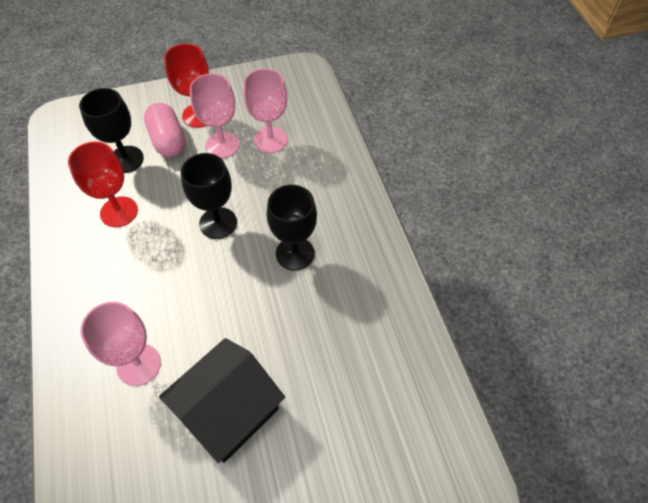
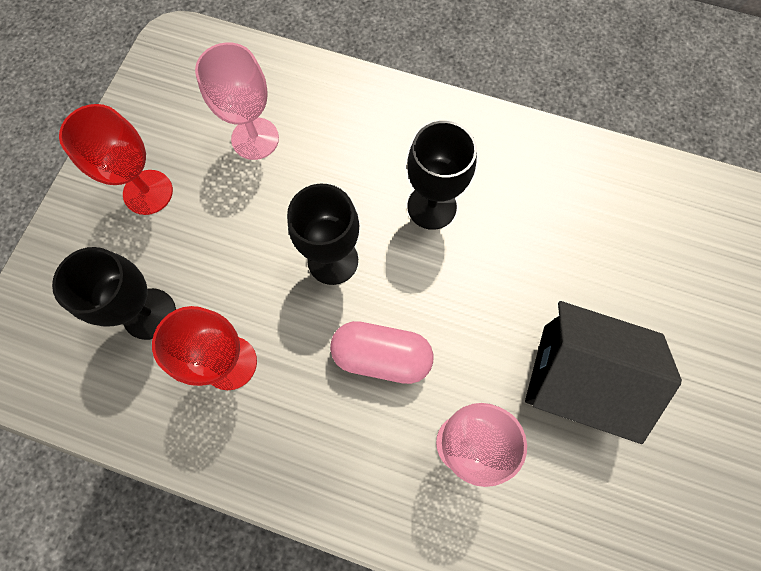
camera: 55 degrees left, 15 degrees up
pink capsule [144,103,186,157] -> pink capsule moved to [330,321,434,384]
black house [159,338,285,463] -> black house turned 60 degrees counterclockwise [525,301,682,444]
pink goblet [190,73,240,158] -> none

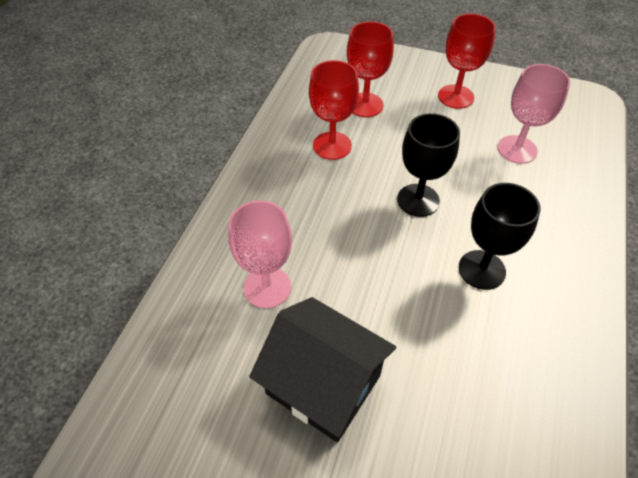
camera: 90 degrees right, 20 degrees down
black goblet [52,247,176,340] -> red goblet [347,21,394,117]
pink capsule [330,321,434,384] -> none
black house [525,301,682,444] -> black house turned 75 degrees counterclockwise [249,297,396,442]

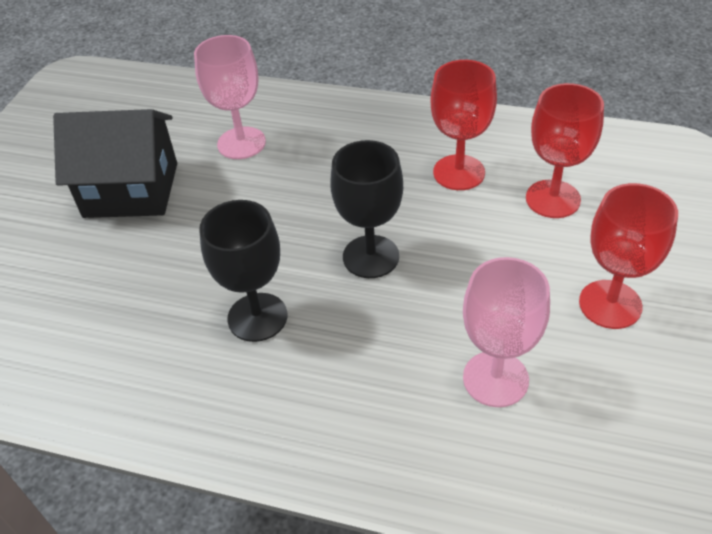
camera: 90 degrees right, 5 degrees down
black house [249,297,396,442] -> black house turned 60 degrees clockwise [53,109,177,218]

